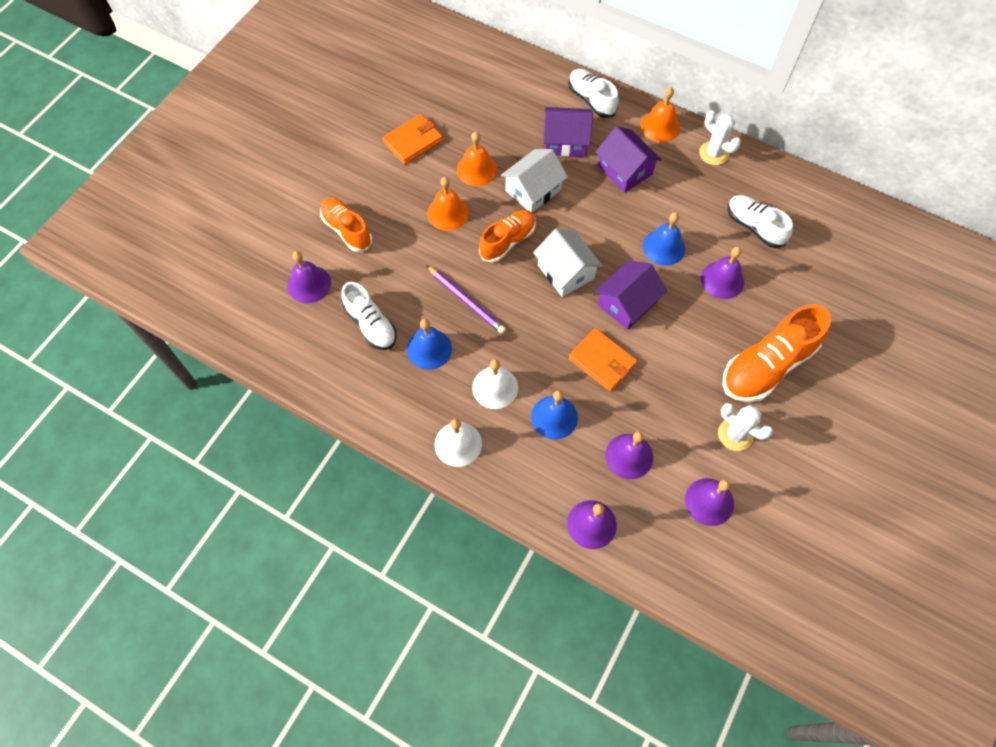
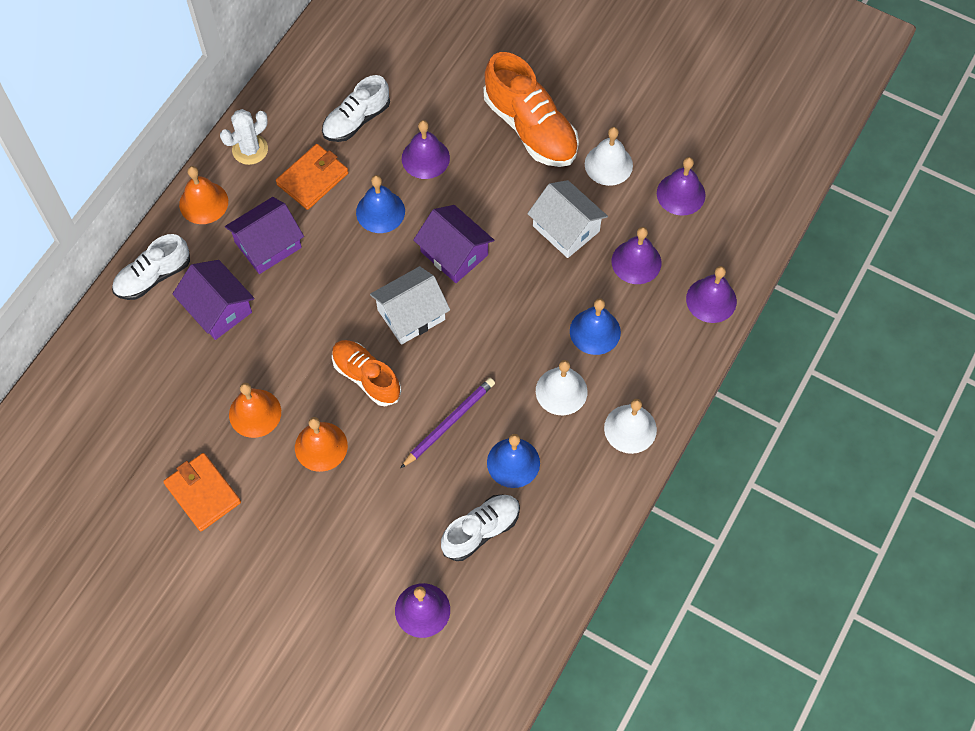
camera: 90 degrees left, 0 degrees up
orange shoe [320,198,372,252] -> none
white house [501,149,568,213] -> white house moved to [527,180,608,258]
purple house [543,107,593,157] -> purple house turned 45 degrees counterclockwise [173,260,254,340]
orange wallet [569,328,637,391] -> orange wallet moved to [276,144,349,210]
white cactus [718,403,773,451] -> white bell [585,127,633,186]

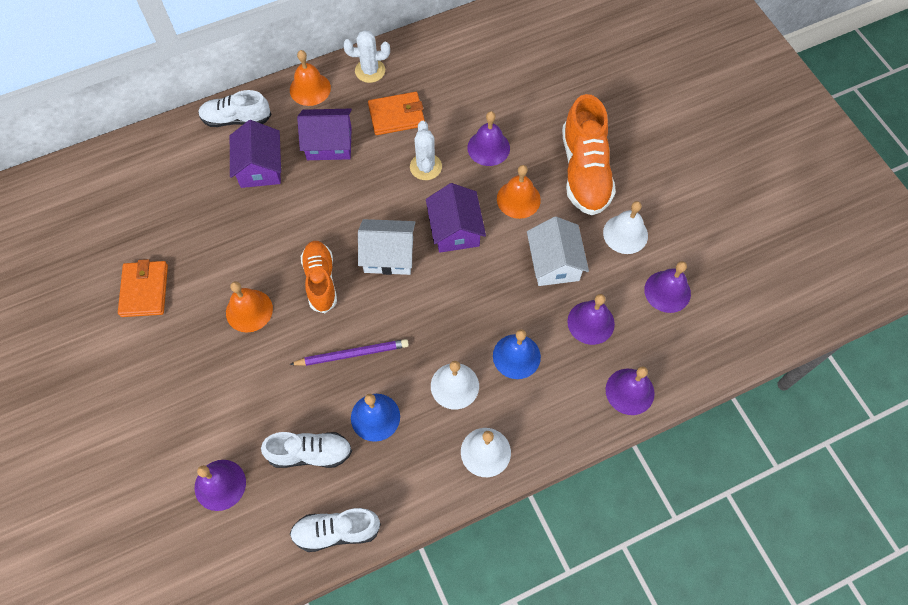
camera: 35 degrees right, 0 degrees up
orange bell [229,383,281,438] -> orange bell moved to [497,165,541,219]
white shoe [322,75,390,142] -> white shoe moved to [290,508,381,552]
blue bell [356,175,405,233] -> white cactus [410,121,442,180]

